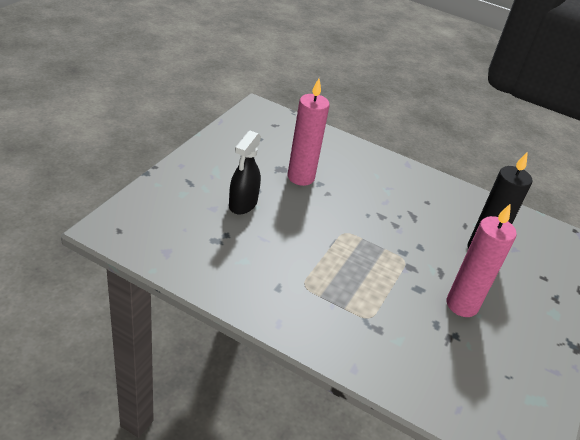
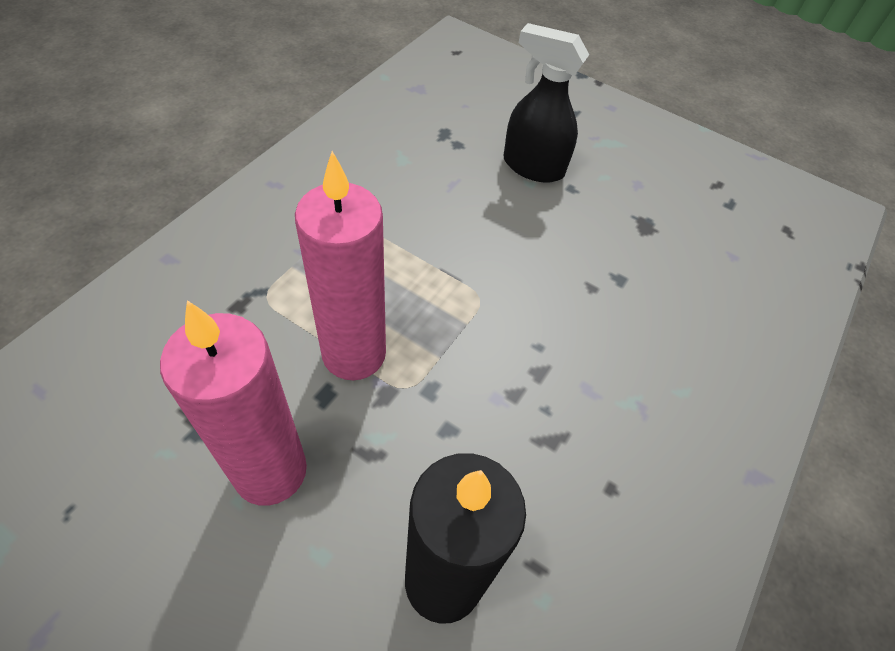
camera: 95 degrees right, 15 degrees up
pink candle [288,78,330,186] -> pink candle moved to [295,151,386,380]

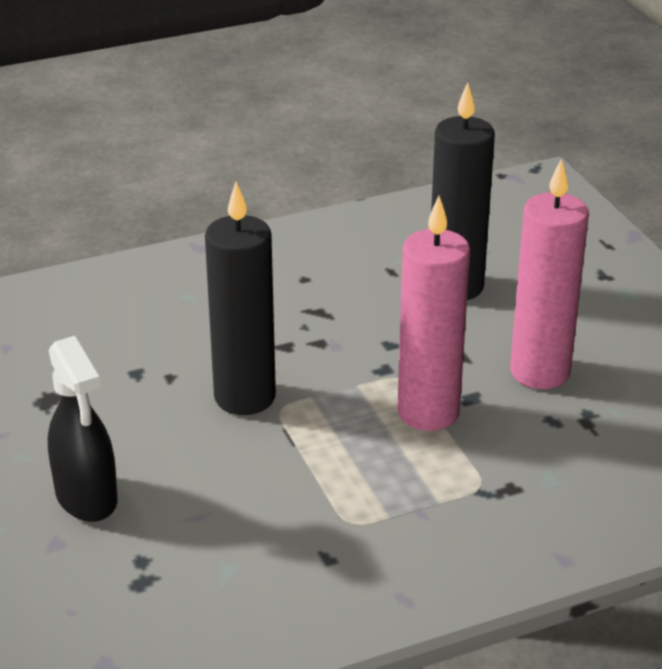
camera: 140 degrees left, 20 degrees down
none -> black candle [205,182,276,415]

